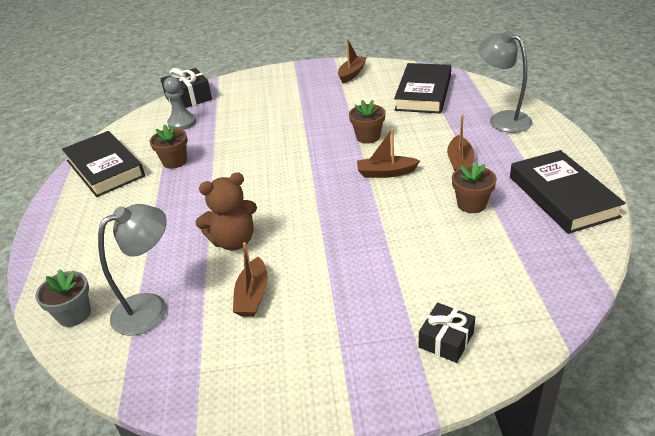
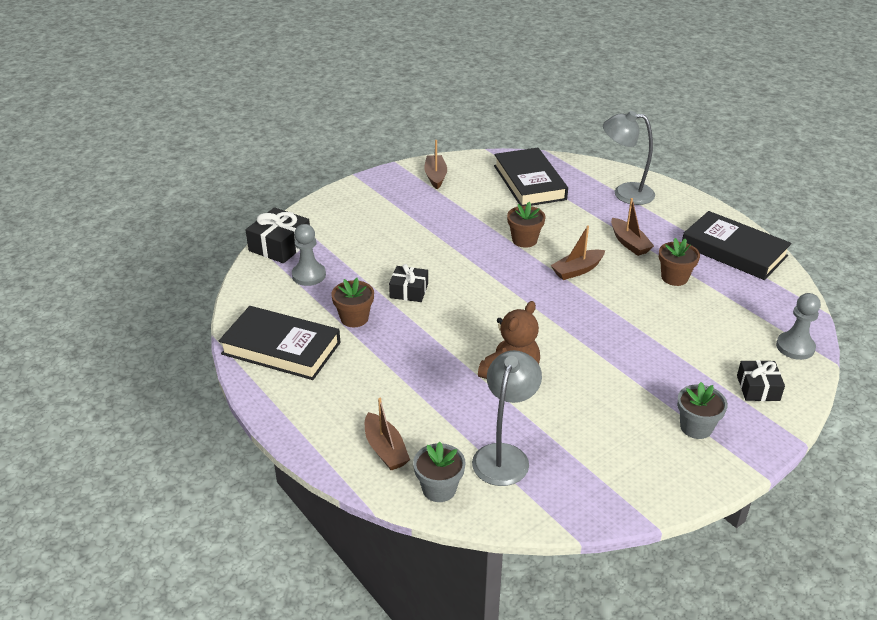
camera: 35 degrees left, 0 degrees up
brown boat [233,242,268,317] -> brown boat moved to [365,398,410,470]
none -> black gift [389,264,428,302]
none -> grey flower pot [677,382,728,439]
none -> grey pawn [776,293,821,360]

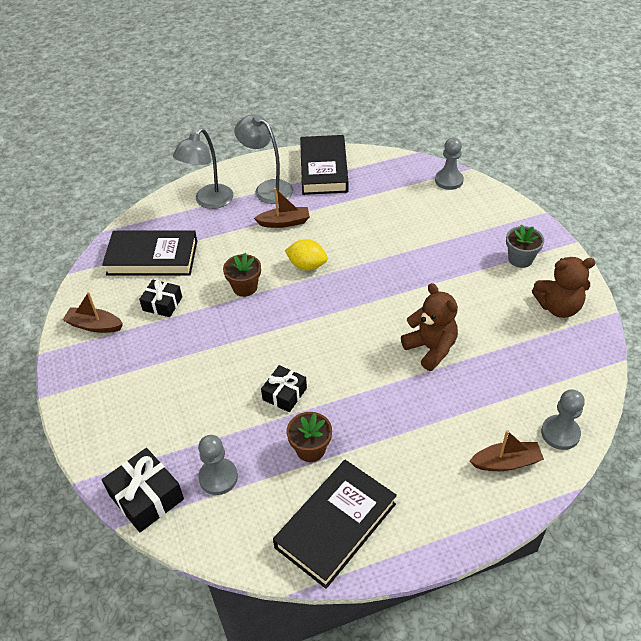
camera: 70 degrees left, 10 degrees up
grey flower pot [413,442,466,502] -> grey pawn [541,390,585,450]
grey lamp [472,350,542,486] -> grey lamp moved to [235,115,293,204]
brown boat [550,225,605,280] -> yellow lemon [285,239,328,271]
brown flower pot [659,238,700,286] -> none
black book [682,211,792,280] -> black book turned 60 degrees counterclockwise [300,135,349,195]
black gift [737,360,785,401] -> black gift moved to [139,280,182,317]
none -> brown teddy bear [532,257,596,318]

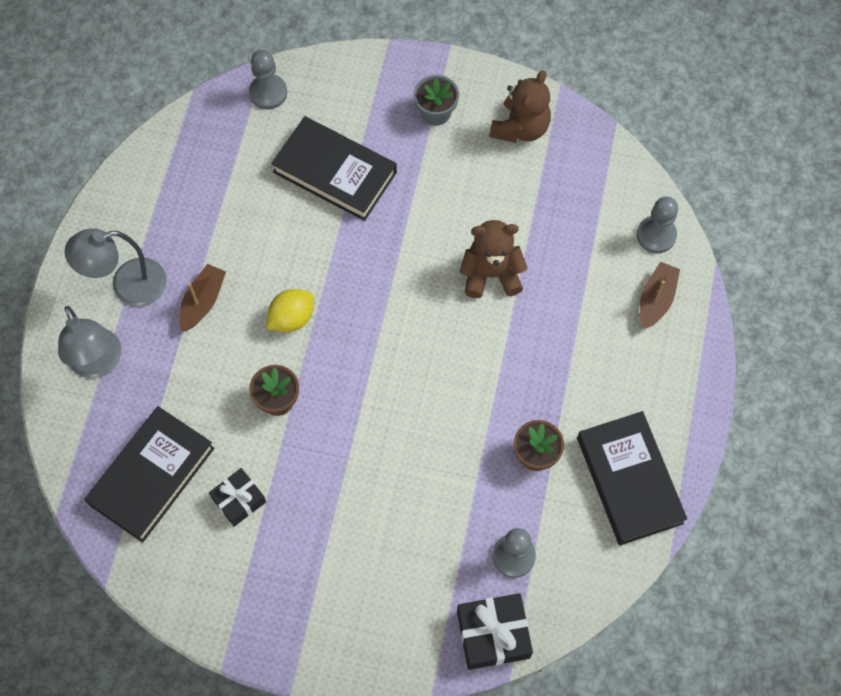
camera: 60 degrees left, 20 degrees up
brown boat [63,292,123,333] -> none
black gift [261,365,307,412] -> none
black book [300,135,349,195] -> black book moved to [271,116,397,221]

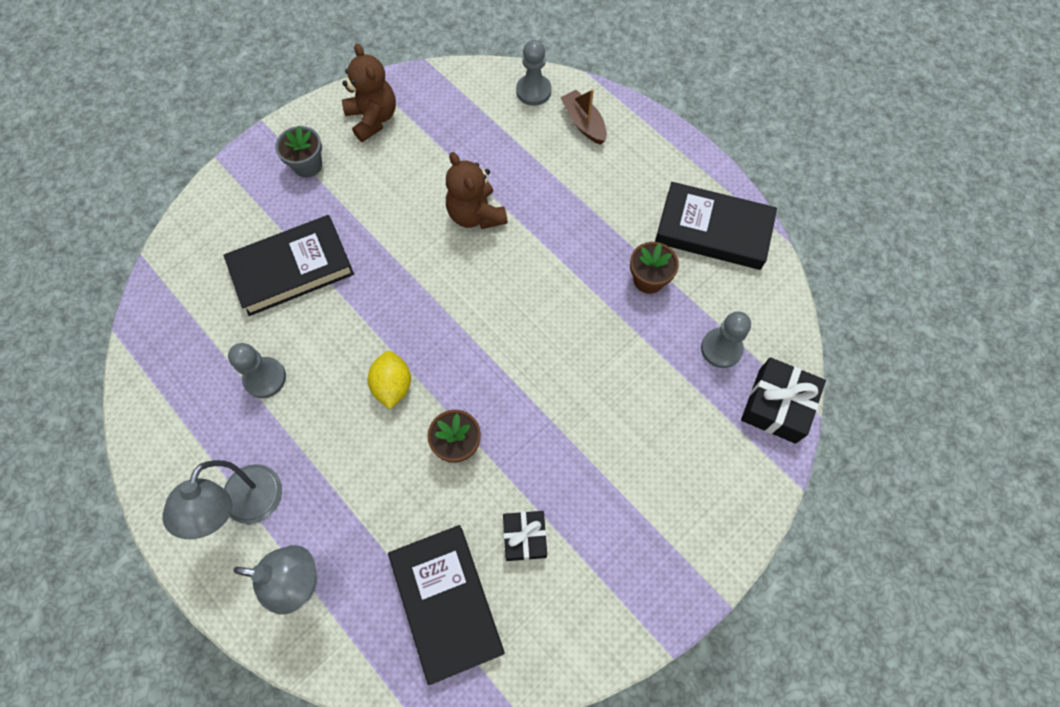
camera: 55 degrees left, 0 degrees up
brown boat [179,264,226,331] -> none
grey pawn [249,50,287,109] -> grey pawn moved to [228,343,286,398]
brown teddy bear [460,220,528,298] -> brown teddy bear turned 60 degrees counterclockwise [446,152,508,229]

